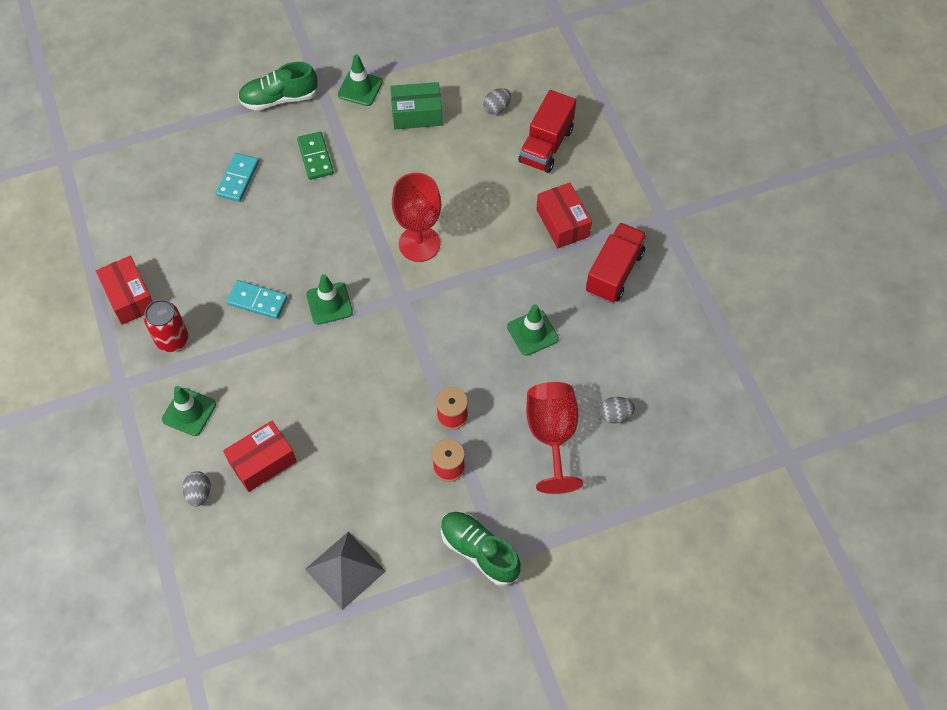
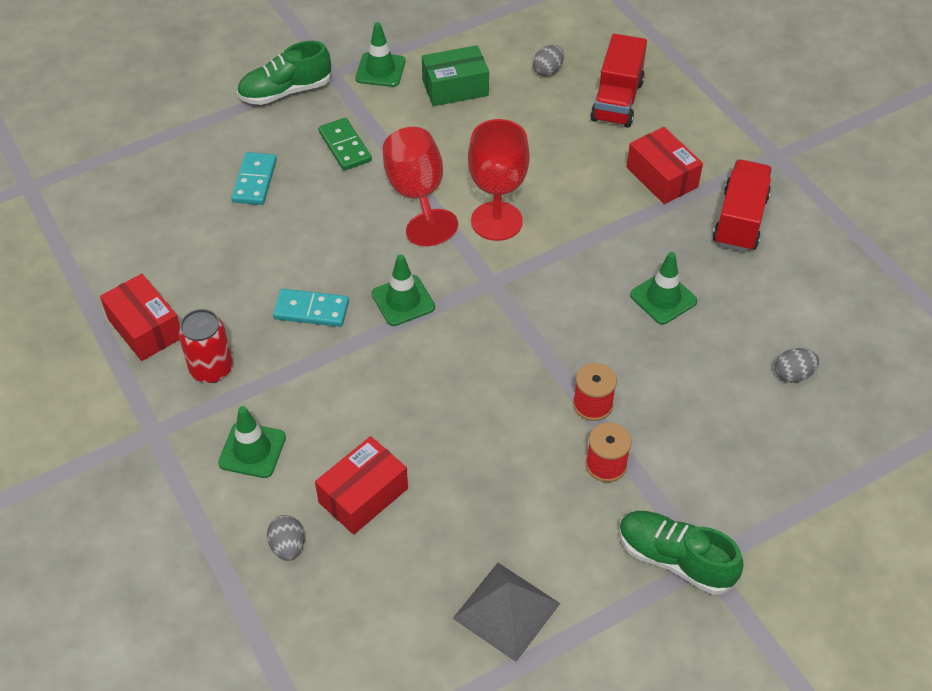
camera: 10 degrees left, 10 degrees down
red goblet [526,382,583,494] -> red goblet moved to [382,127,458,246]

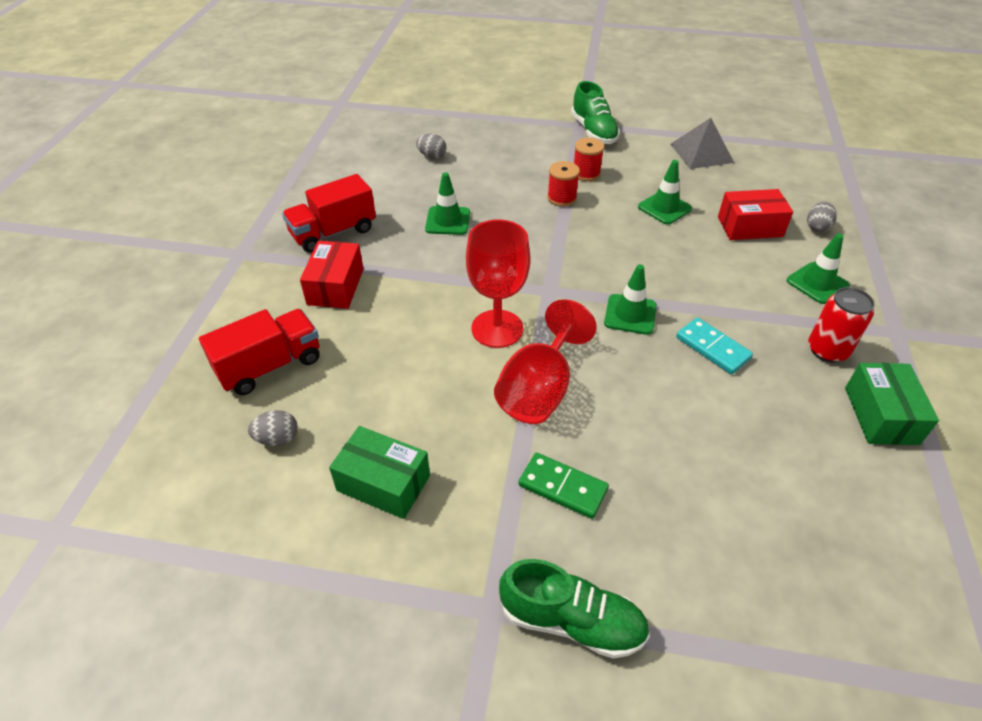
camera: 140 degrees left, 5 degrees down
red box [100,274,180,361] -> green box [845,363,939,445]
turquoise domino [231,152,277,205] -> none
green domino [318,118,372,171] -> green domino turned 75 degrees counterclockwise [519,453,609,519]
green traffic cone [355,22,405,87] -> green traffic cone moved to [638,160,692,225]

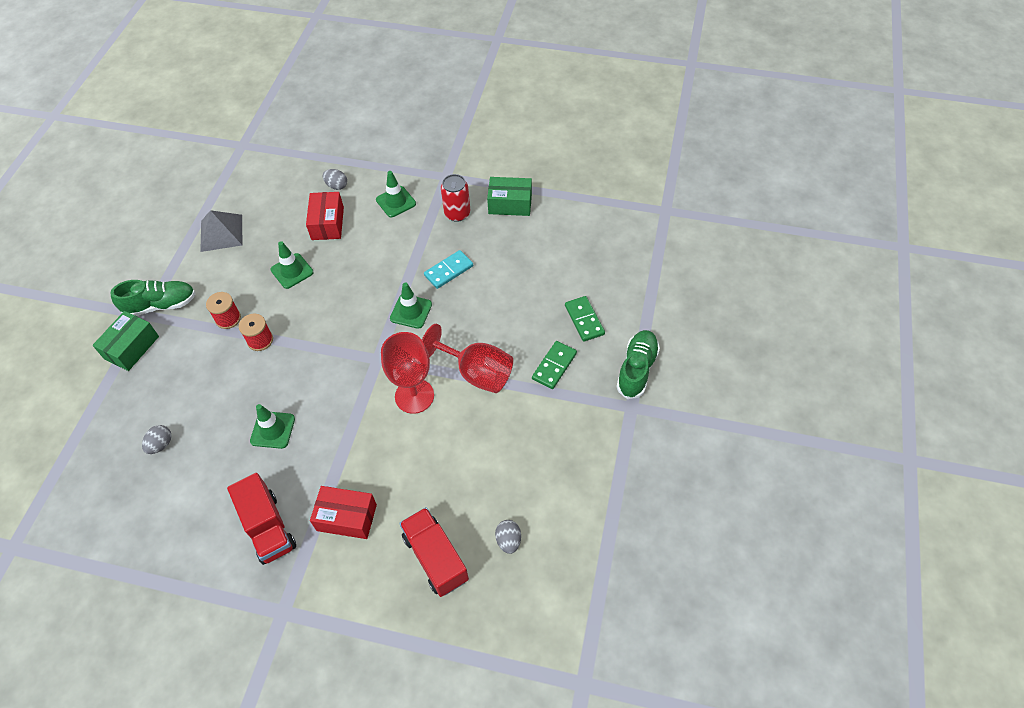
camera: 85 degrees left, 10 degrees up
green box [329,426,430,519] -> green box moved to [92,311,159,371]
none -> green domino [565,296,605,342]

